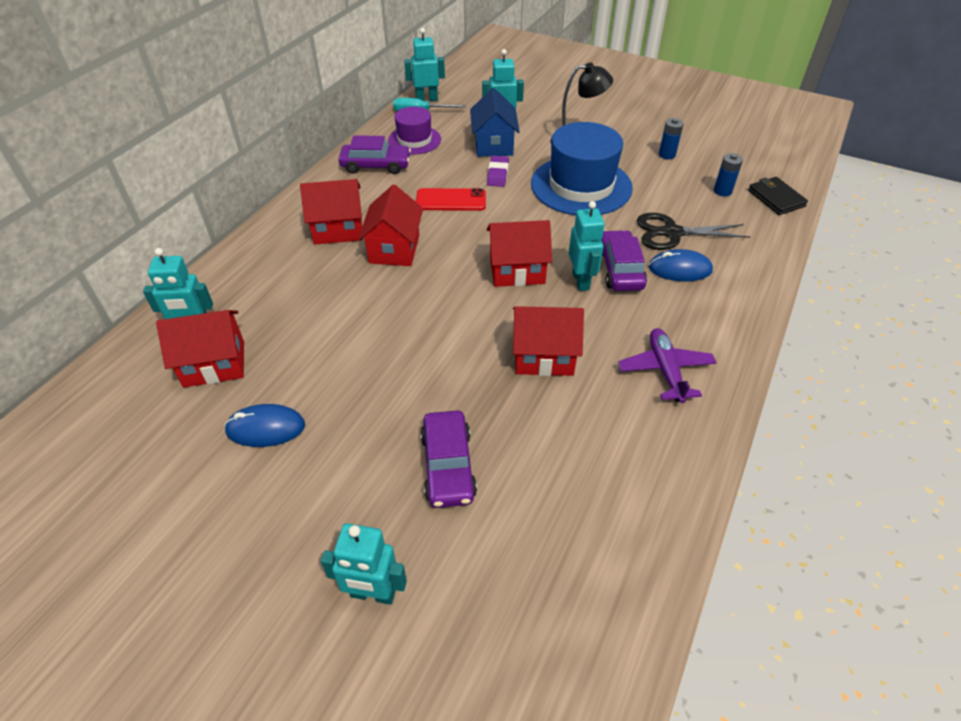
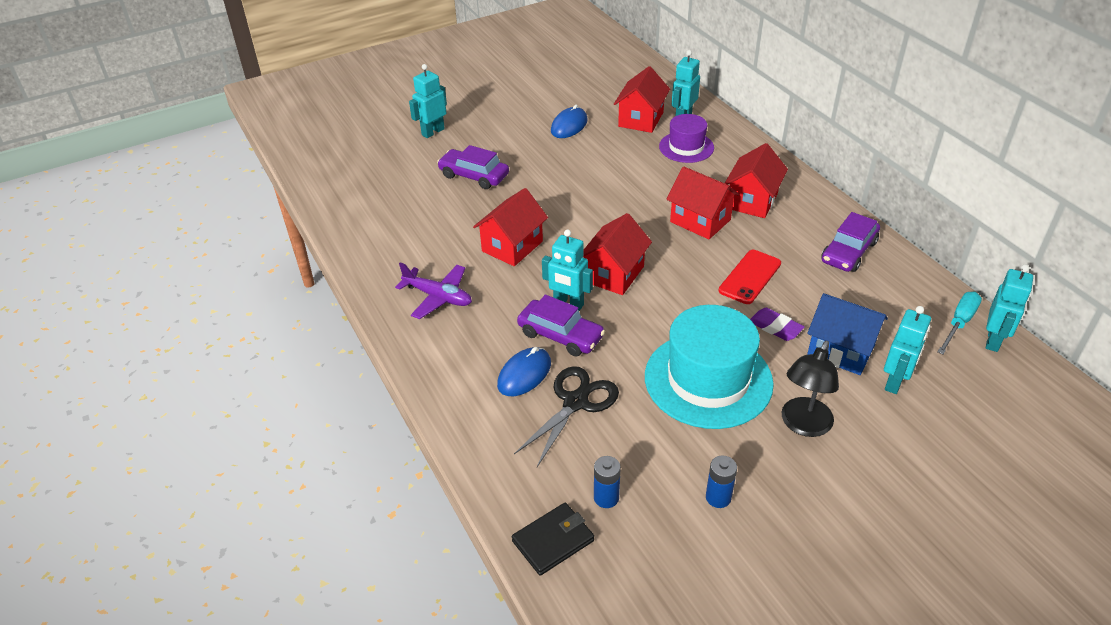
camera: 125 degrees right, 5 degrees down
purple hat [388,107,441,155] -> purple hat moved to [659,114,714,163]
blue hat [531,122,633,215] -> turquoise hat [645,305,774,429]
black wallet [748,177,808,215] -> black wallet turned 45 degrees counterclockwise [512,503,594,576]

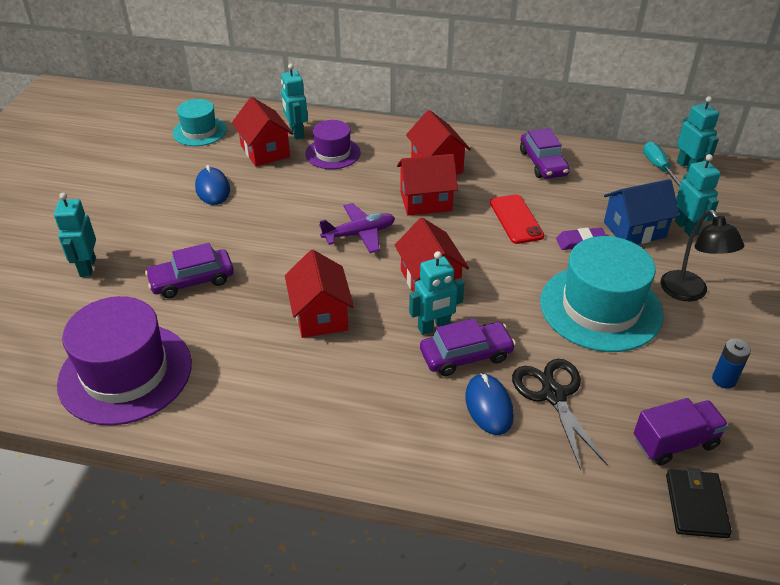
camera: 50 degrees left, 0 degrees up
purple plane [395,262,472,319] -> purple plane moved to [319,203,395,253]
blue battery [594,456,621,508] -> purple truck [634,398,729,465]
none -> purple hat [57,296,192,426]
none -> turquoise hat [173,99,227,146]

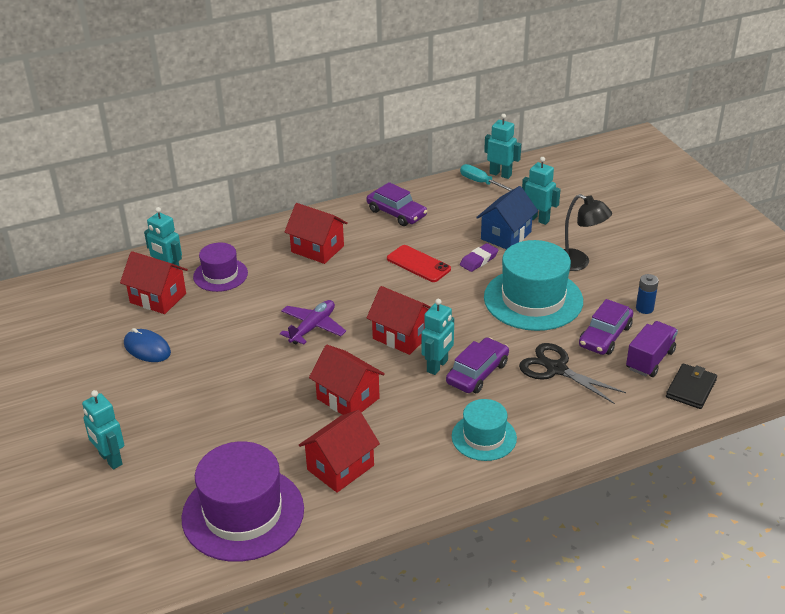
camera: 35 degrees left, 5 degrees down
purple car [145,243,234,299] -> purple car moved to [579,299,633,355]
turquoise hat [173,99,227,146] -> turquoise hat moved to [452,399,517,461]
red house [397,154,458,216] -> red house moved to [299,410,380,493]
blue mouse [465,373,514,435] -> none
black wallet [666,468,732,538] -> black wallet turned 60 degrees clockwise [666,364,717,409]

